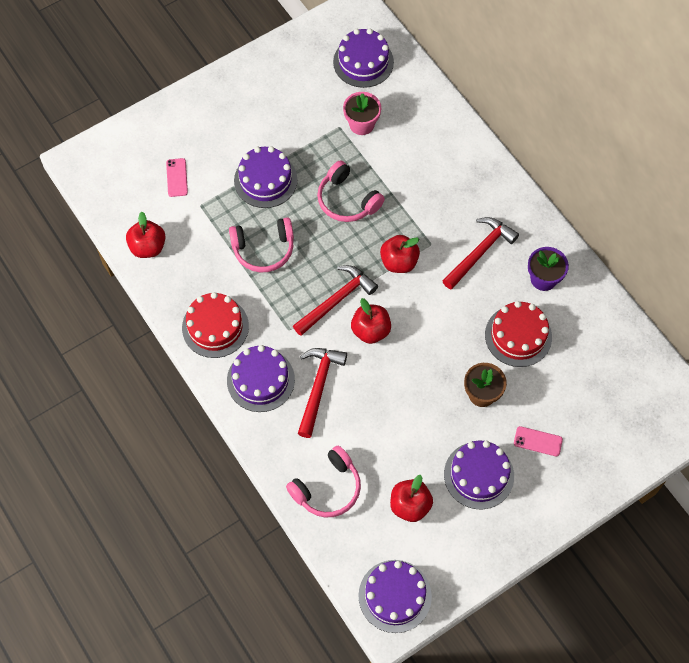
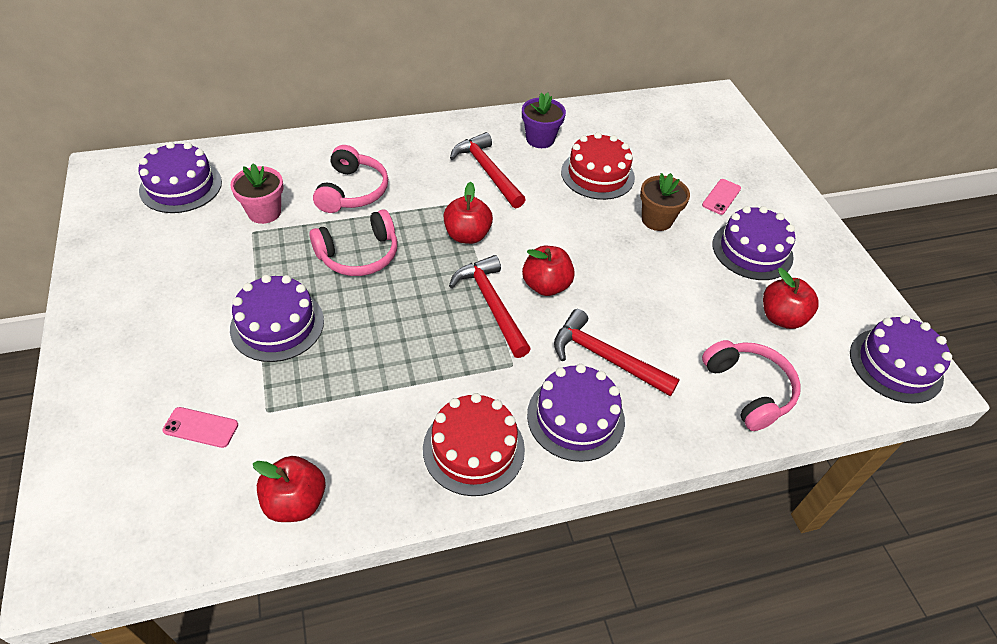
camera: 75 degrees left, 15 degrees down
pink headphones [229,217,294,273] -> pink headphones moved to [313,145,388,213]

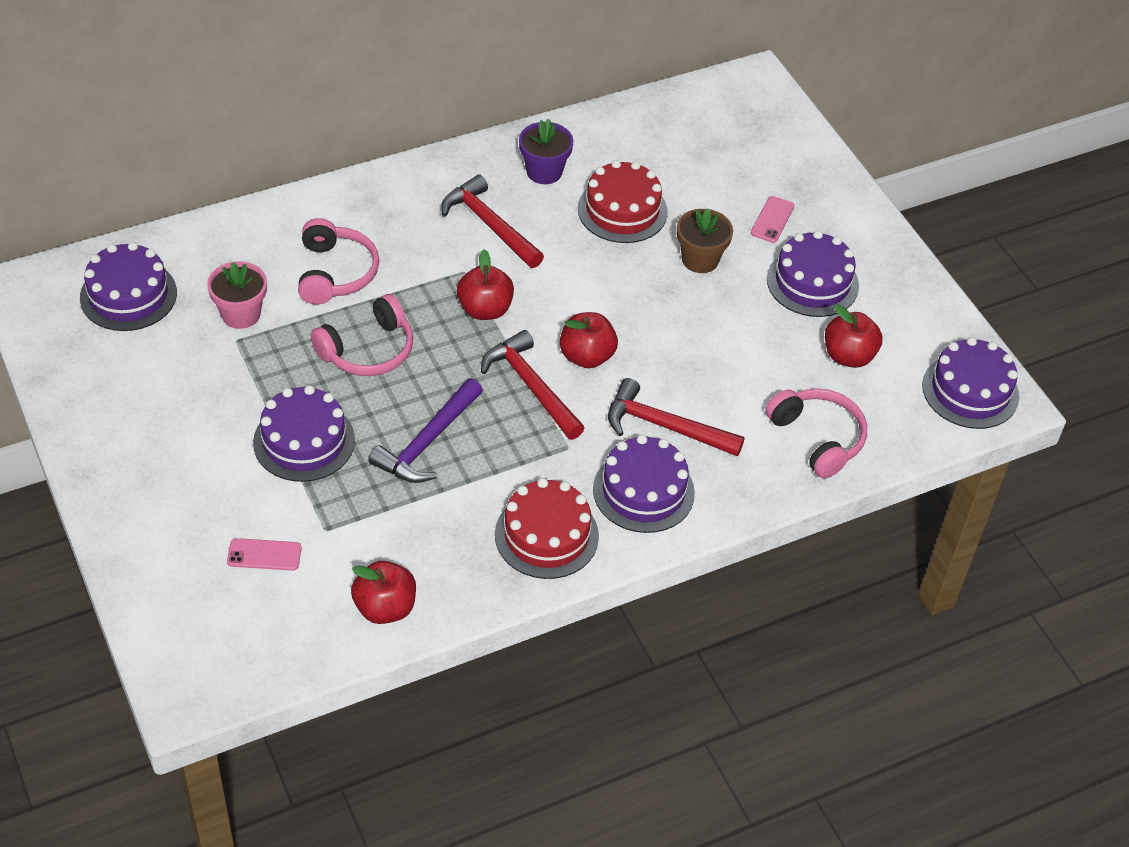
camera: 10 degrees left, 0 degrees up
none -> purple hammer [369,378,483,483]

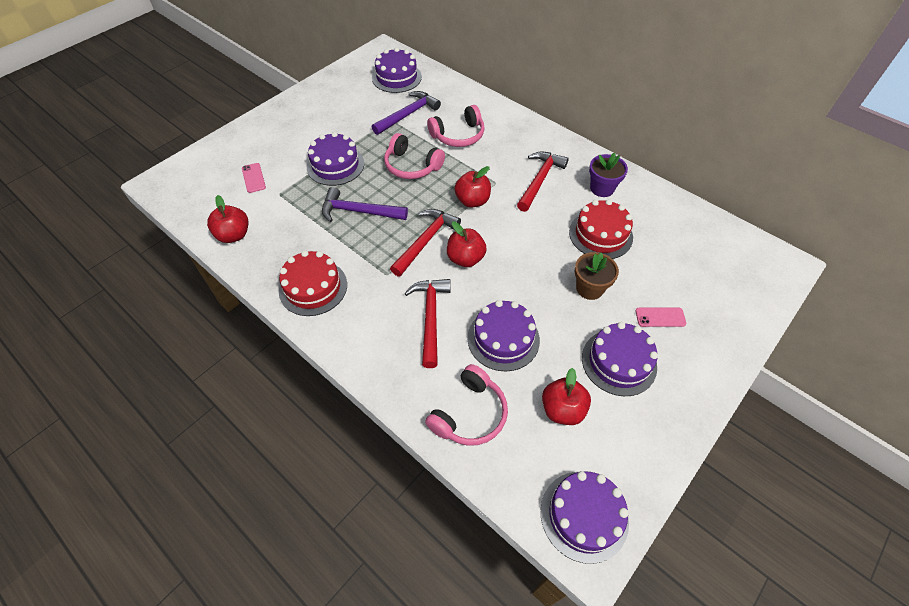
camera: 70 degrees right, 5 degrees up
pink flower pot [207,261,267,329] -> purple hammer [372,91,441,135]
purple cake [593,435,695,533] -> purple cake moved to [467,300,540,371]

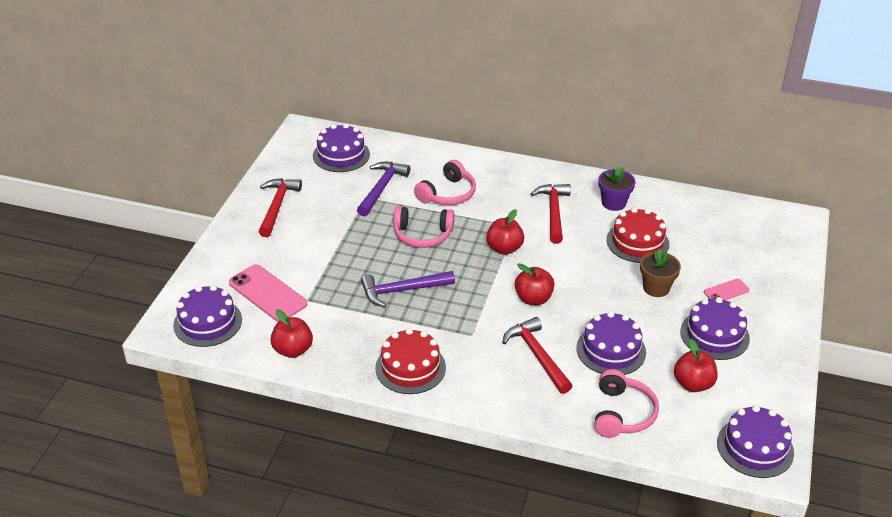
camera: 25 degrees left, 15 degrees down
pink phone [242,163,266,193] -> pink phone [229,264,307,322], size x1.90
purple cake [307,132,364,186] -> purple cake moved to [173,285,242,347]
red hammer [390,209,461,276] -> red hammer moved to [259,178,302,237]

